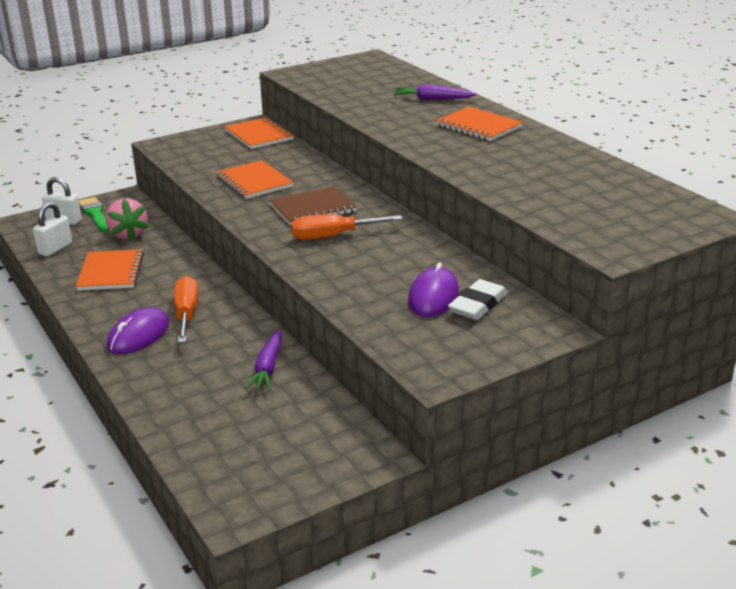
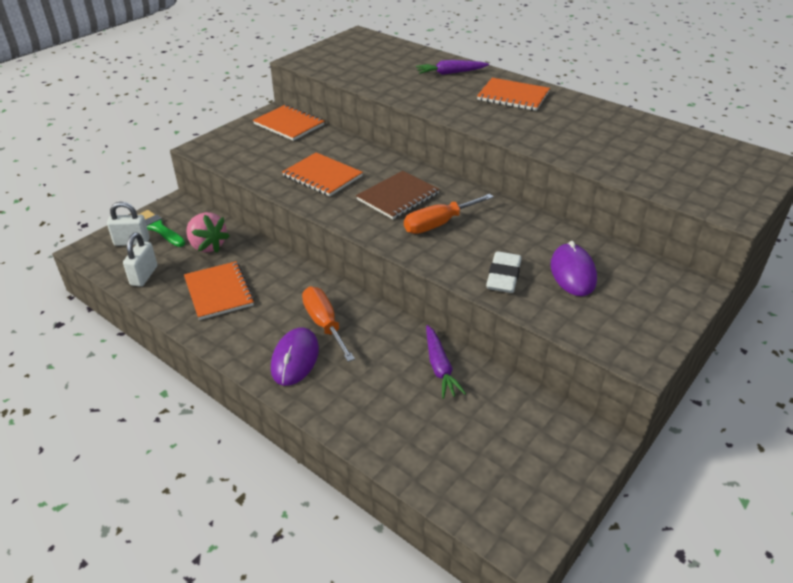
camera: 20 degrees left, 10 degrees up
white eraser [448,279,507,320] -> white eraser moved to [486,251,521,293]

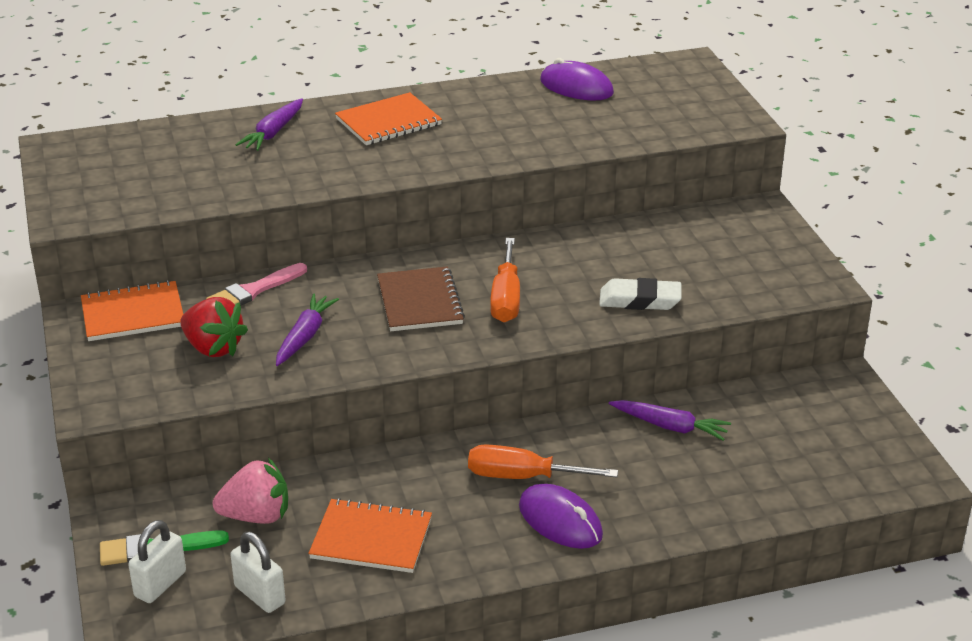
camera: 55 degrees left, 5 degrees down
orange notebook [282,153,363,197] -> purple carrot [276,294,339,366]
white eraser [486,251,521,293] -> white eraser turned 45 degrees counterclockwise [599,278,682,310]
purple mouse [551,241,597,296] -> purple mouse moved to [540,58,614,101]
none -> red strawberry [180,297,248,357]
none -> pink brush [206,263,307,305]

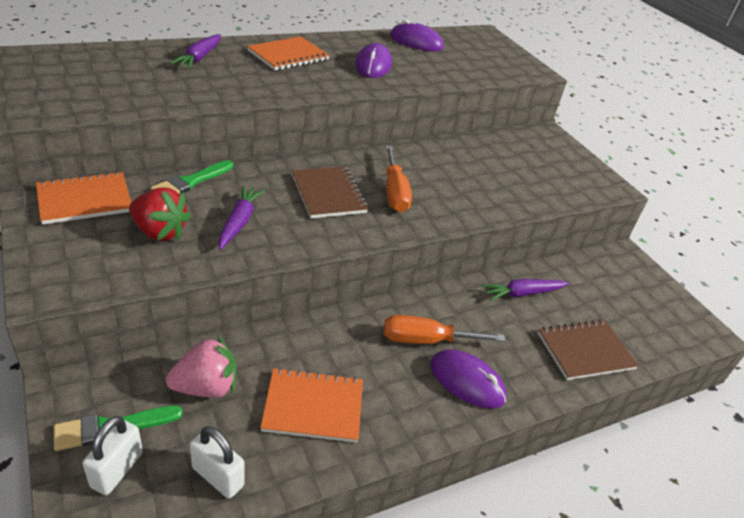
camera: 15 degrees left, 5 degrees up
pink brush [206,263,307,305] -> green brush [150,160,233,194]
white eraser [599,278,682,310] -> none
purple carrot [609,400,731,441] -> purple carrot turned 150 degrees clockwise [482,279,569,301]
none -> purple mouse [355,43,392,78]
none -> brown notebook [538,319,639,380]

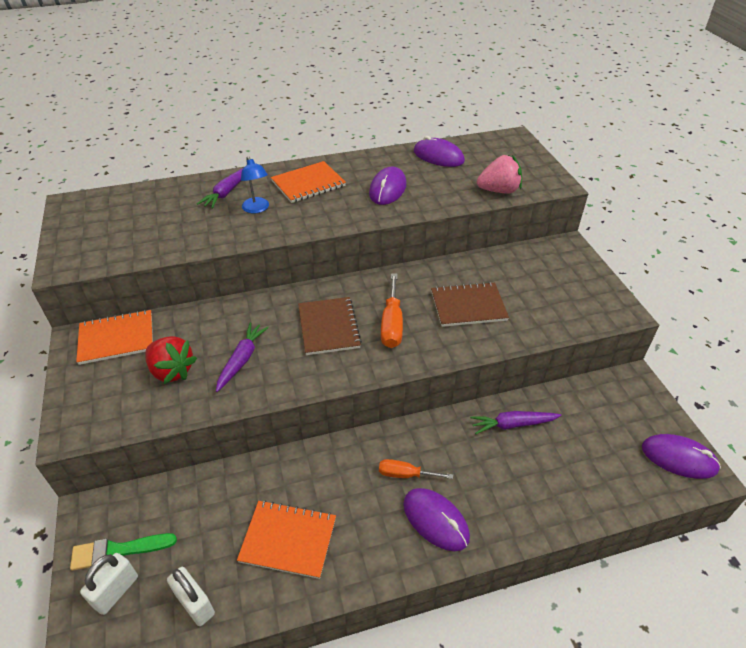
camera: 15 degrees right, 5 degrees up
green brush [150,160,233,194] -> none
pink strawberry [166,336,236,398] -> pink strawberry moved to [477,155,522,194]
orange screwdriver [384,315,505,344] -> orange screwdriver [379,459,453,479], size x0.65
brown notebook [538,319,639,380] -> brown notebook moved to [431,282,509,327]
none -> blue lamp [241,156,269,213]
none -> purple mouse [642,434,721,479]

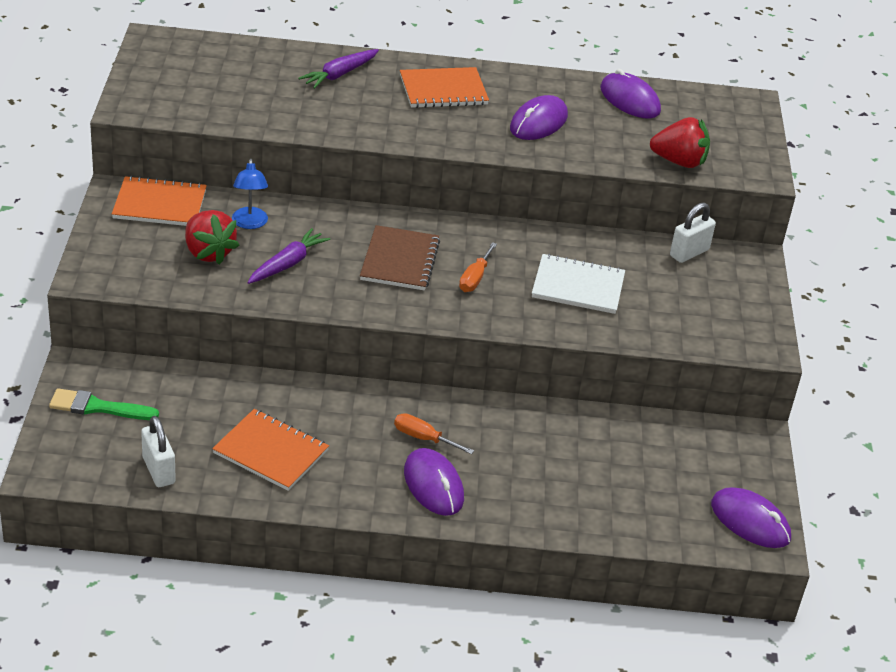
camera: 15 degrees right, 5 degrees down
white padlock [80,553,138,615] -> white padlock moved to [670,202,716,263]
blue lamp [241,156,269,213] -> blue lamp moved to [232,159,268,229]
orange screwdriver [381,273,403,348] -> orange screwdriver [459,242,497,292], size x0.65
brown notebook [431,282,509,327] -> white notebook [532,254,625,314]
purple carrot [470,411,562,434] -> none
pink strawberry [477,155,522,194] -> red strawberry [650,117,710,168]

